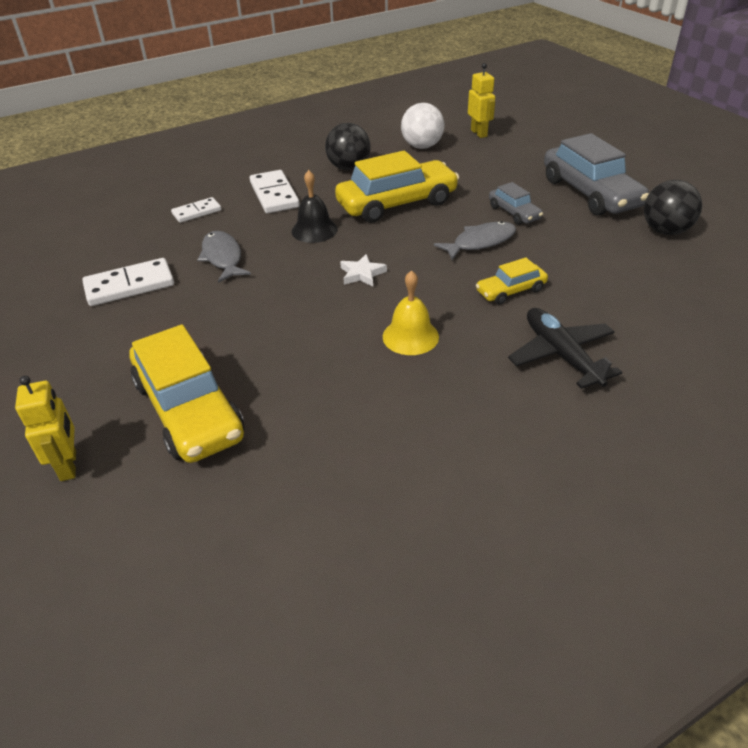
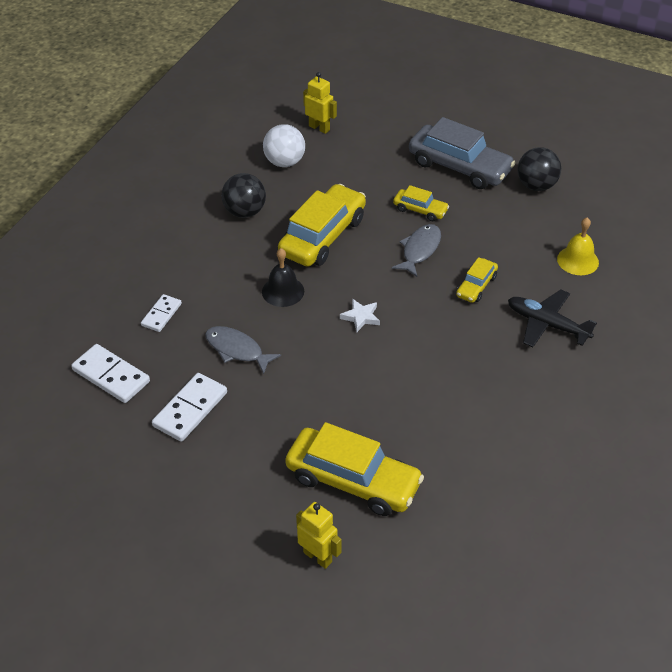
camera: 35 degrees left, 5 degrees up
white domino [250,170,300,213] -> white domino moved to [71,344,150,403]
yellow bell [383,270,439,355] -> yellow bell moved to [557,217,599,275]
grey car [489,182,543,225] -> yellow car [393,185,449,221]

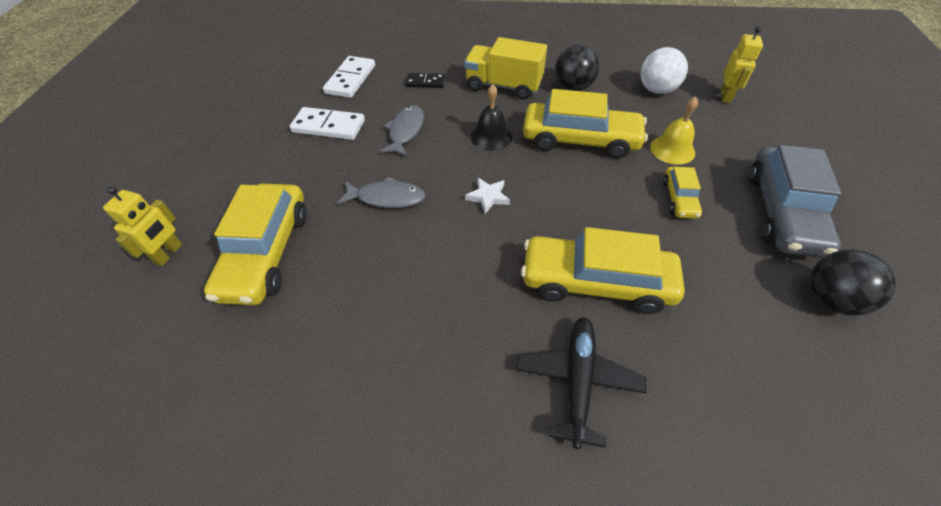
camera: 70 degrees right, 5 degrees up
white domino [141,294,182,332] -> black domino [405,73,445,88]
grey fish [392,224,441,277] -> grey fish moved to [337,176,426,208]
yellow car [456,257,498,303] -> yellow car [521,227,685,314], size x2.00
yellow bell [557,217,599,275] -> yellow bell moved to [650,96,698,165]
none -> yellow truck [464,37,547,100]

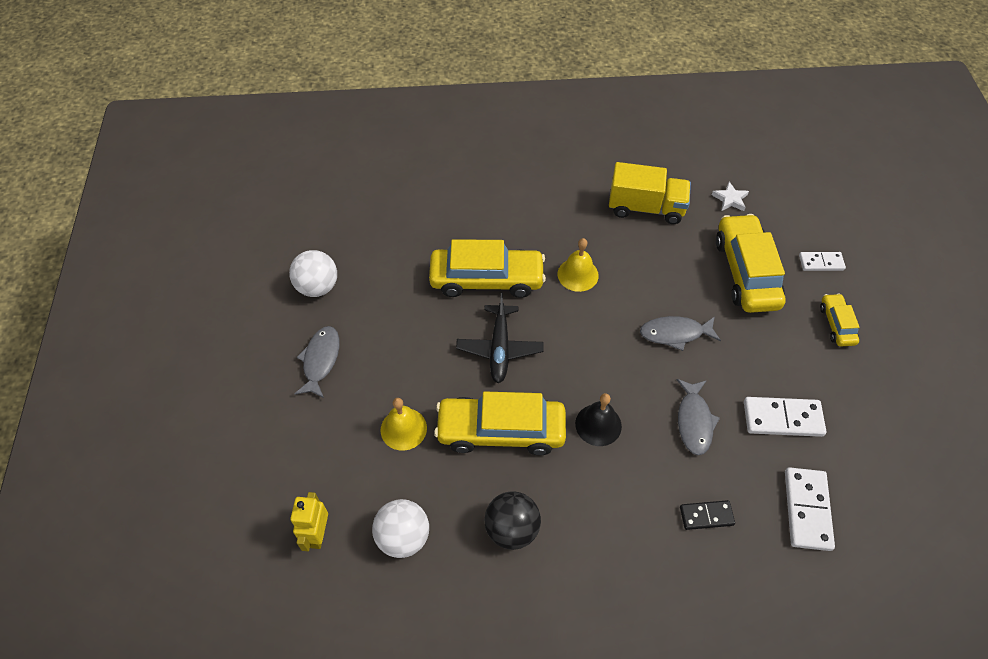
camera: 170 degrees right, 5 degrees up
yellow robot [103,186,182,266] -> white domino [799,252,846,271]
yellow truck [464,37,547,100] -> yellow truck moved to [609,162,691,224]
white star [465,178,510,214] -> white star moved to [712,182,749,211]
black plane [516,317,646,449] -> black plane moved to [456,293,543,383]
yellow car [663,167,702,219] -> yellow car moved to [820,293,860,347]
grey car [748,145,841,258] -> grey fish [295,326,340,398]
black ball [810,250,896,316] -> white ball [289,250,337,297]
none -> yellow bell [558,238,599,292]

